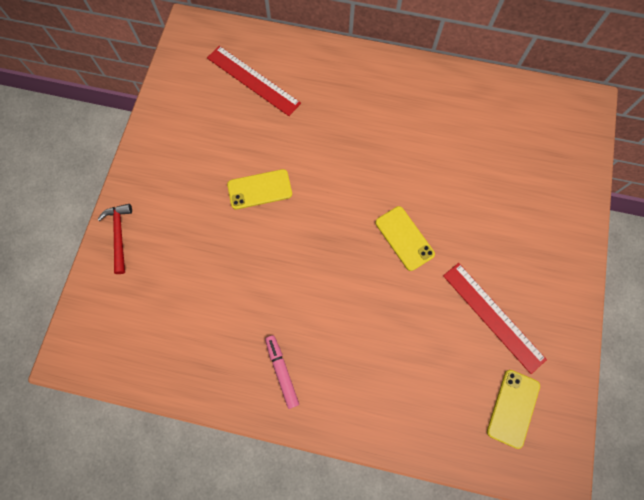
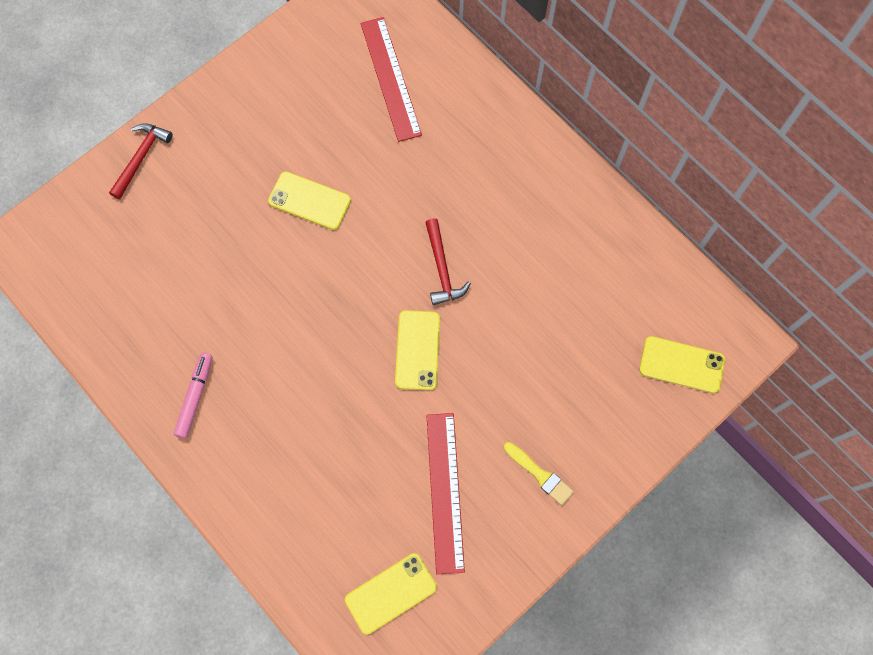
camera: 35 degrees right, 0 degrees up
none -> red hammer [425,218,471,305]
none -> yellow brush [504,442,574,505]
none -> yellow phone [639,336,725,393]

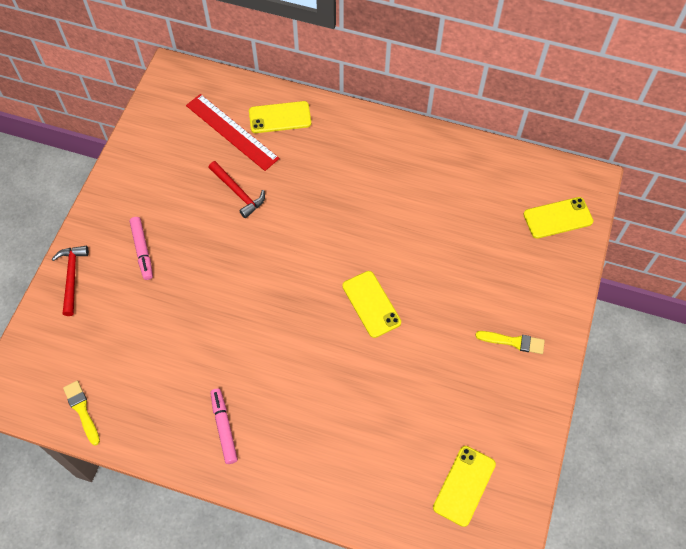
camera: 30 degrees left, 10 degrees down
yellow phone [268,171,351,230] -> yellow phone moved to [249,101,311,133]
red hammer [425,218,471,305] -> red hammer moved to [208,161,265,218]
red ruler [426,413,465,575] -> none
none -> yellow brush [63,381,100,446]
none -> pink marker [130,217,153,280]

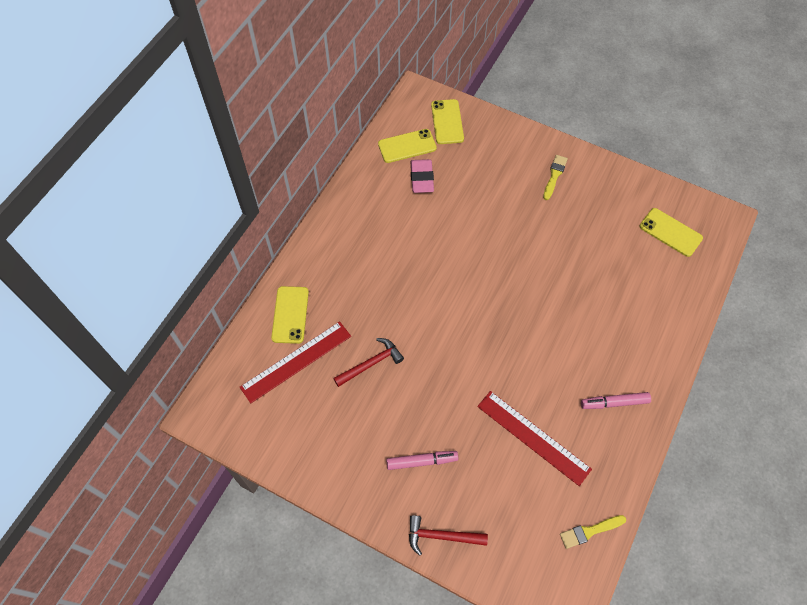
camera: 80 degrees left, 0 degrees up
yellow phone [342,271,401,338] -> yellow phone moved to [378,129,437,163]
none -> pink eraser [411,159,434,193]
none -> red ruler [477,391,592,486]

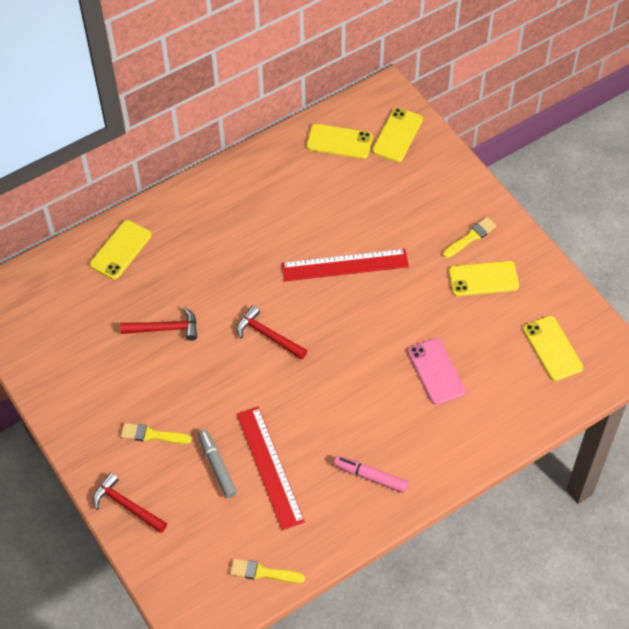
camera: 30 degrees right, 5 degrees down
red ruler [240,321,351,403] -> red ruler moved to [281,249,409,282]
pink marker [386,451,458,470] -> yellow brush [121,423,191,444]
pink eraser [411,159,434,193] -> none
none -> grey marker [198,430,237,498]
none -> red hammer [237,305,307,360]
none -> pink phone [408,338,465,405]
none -> yellow phone [449,261,519,296]

